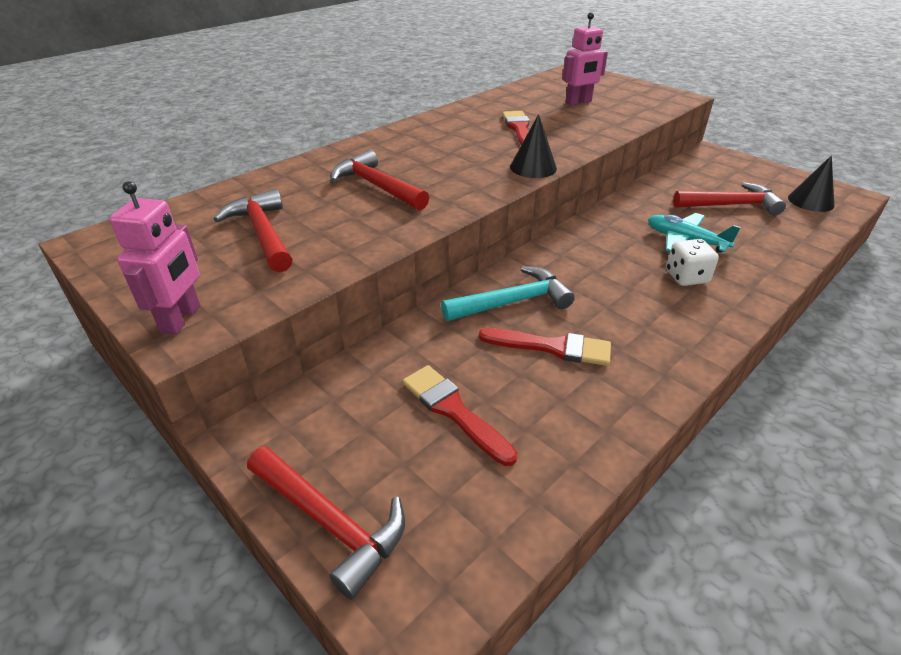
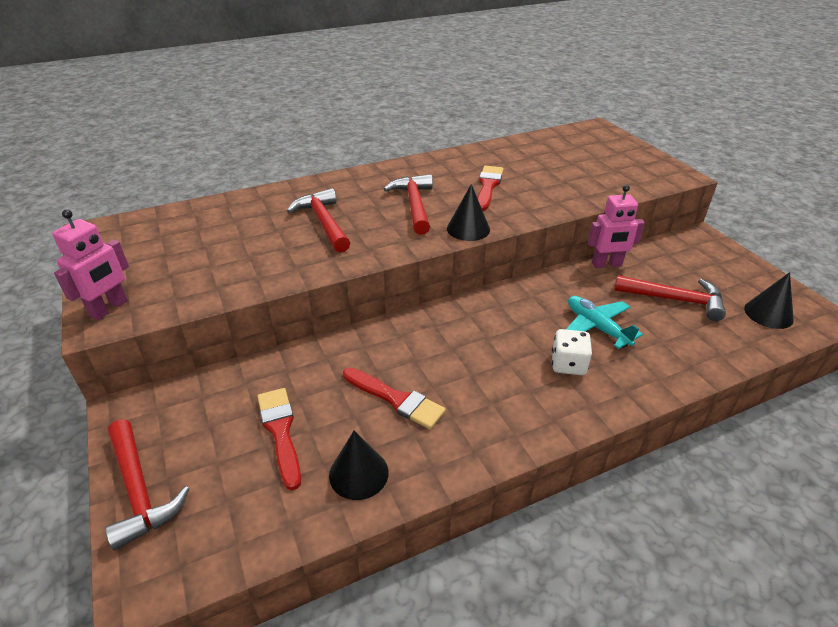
camera: 20 degrees right, 0 degrees up
red hammer [214,189,292,272] -> red hammer moved to [384,174,433,235]
turquoise hammer [441,266,575,321] -> none
pink robot [562,12,608,106] -> pink robot moved to [588,185,645,268]
none -> black cone [329,431,389,500]

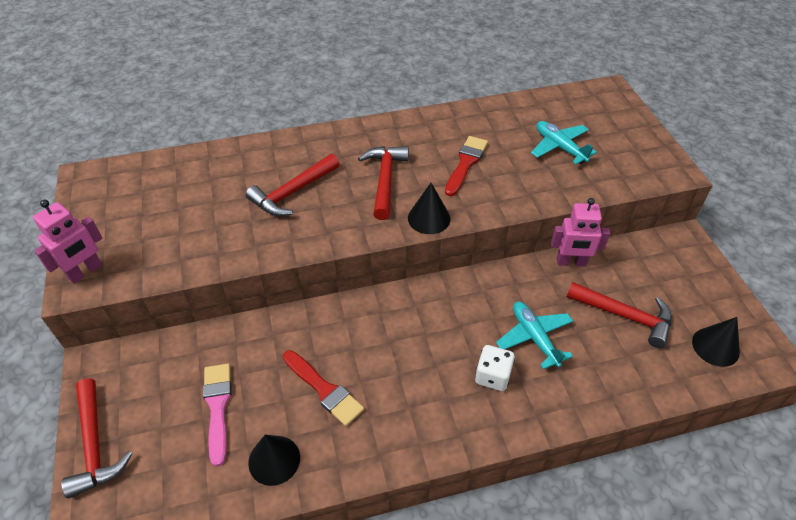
camera: 10 degrees right, 10 degrees up
red brush [257,388,301,490] -> pink brush [203,364,232,467]
red hammer [287,188,350,253] -> red hammer turned 120 degrees counterclockwise [246,154,340,216]
none -> turquoise plane [531,121,597,164]

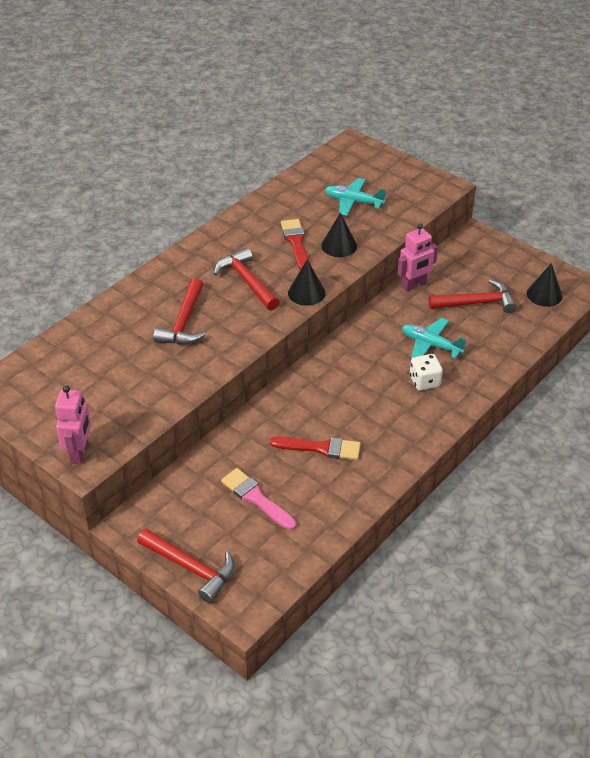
camera: 35 degrees left, 5 degrees down
black cone [248,435,300,486] -> black cone moved to [321,212,357,257]

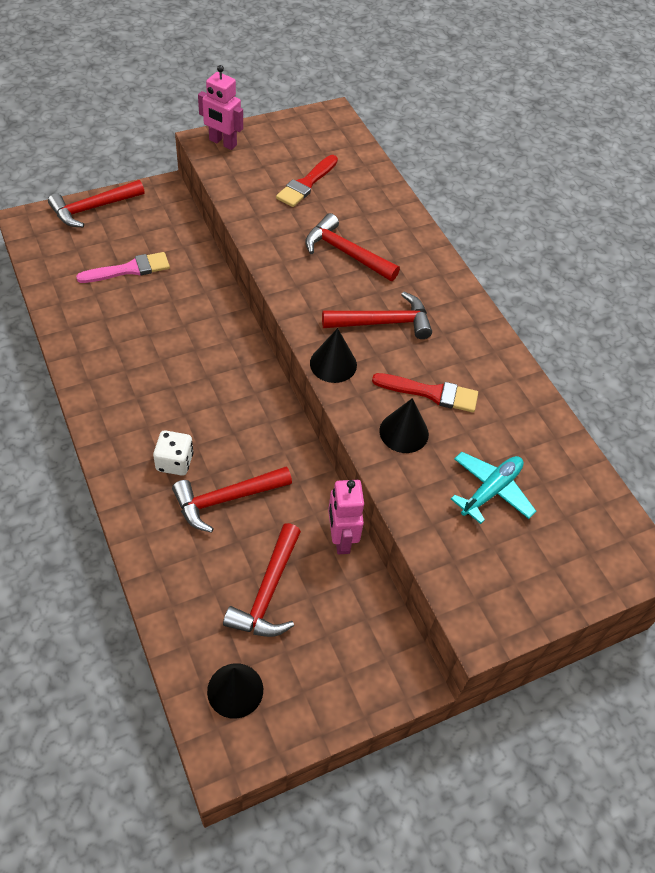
camera: 110 degrees right, 10 degrees up
red brush [270,436,361,460] -> red brush moved to [276,155,338,207]
turquoise plane [402,318,467,359] -> red hammer [172,467,292,533]

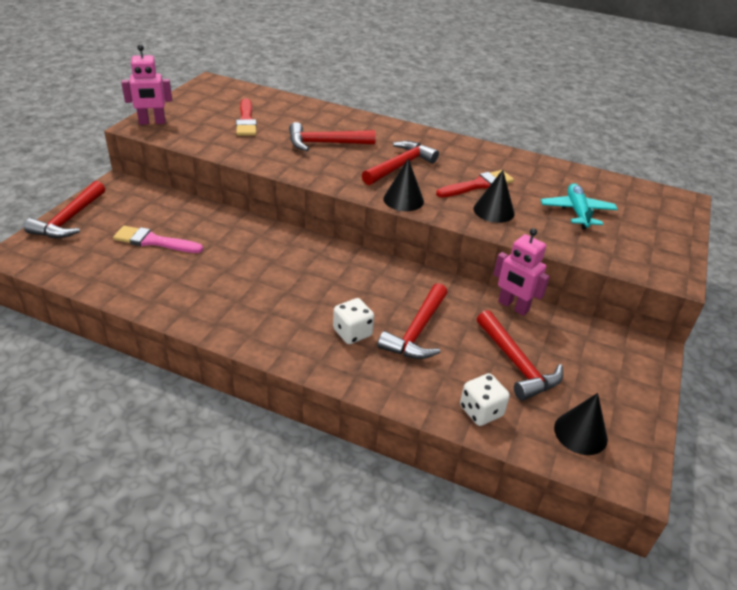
camera: 40 degrees left, 15 degrees down
pink brush [76,252,170,283] -> pink brush turned 105 degrees counterclockwise [113,226,203,253]
none -> white dice [460,373,510,426]

